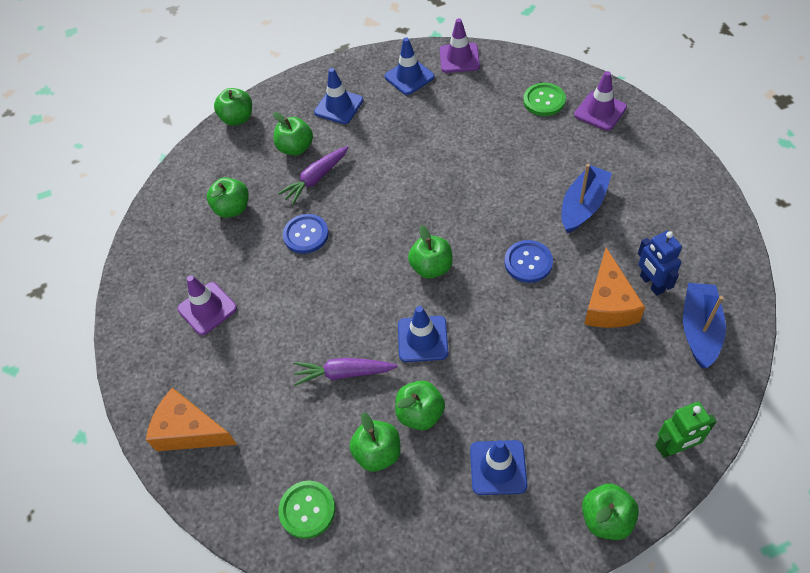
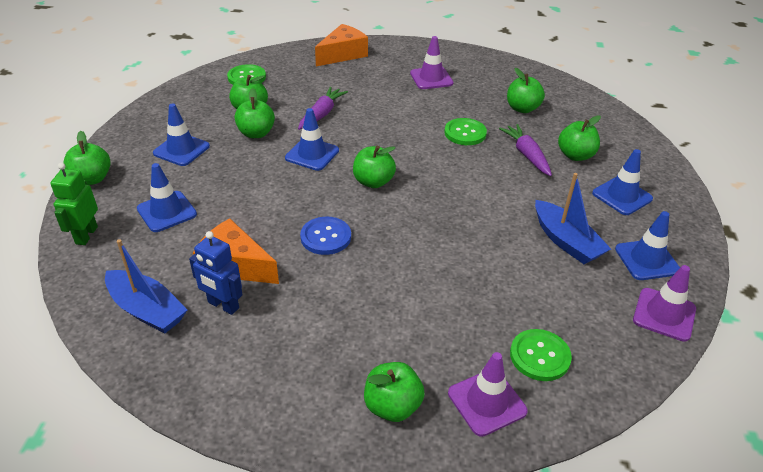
camera: 110 degrees right, 15 degrees down
green apple [214,88,252,126] -> green apple moved to [364,362,425,422]
blue button [283,214,329,254] -> green button [444,118,487,145]
blue boat [561,164,612,233] -> blue boat moved to [535,173,611,264]
blue robot [638,231,682,296] -> blue robot turned 150 degrees counterclockwise [189,231,243,315]
none -> blue traffic cone [137,163,197,232]

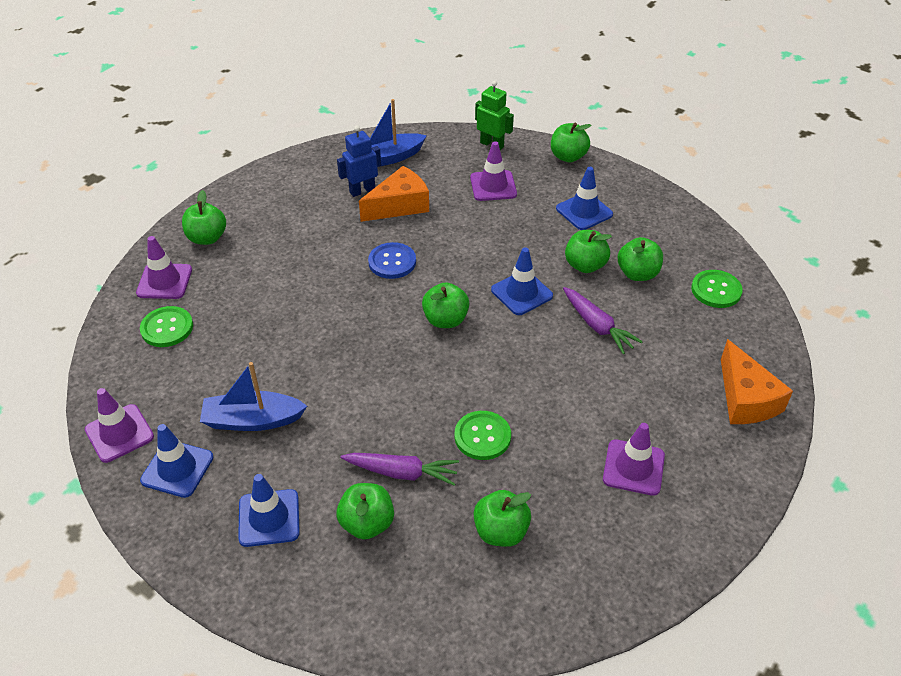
camera: 120 degrees right, 5 degrees up
blue traffic cone [137,163,197,232] -> purple traffic cone [470,141,517,201]

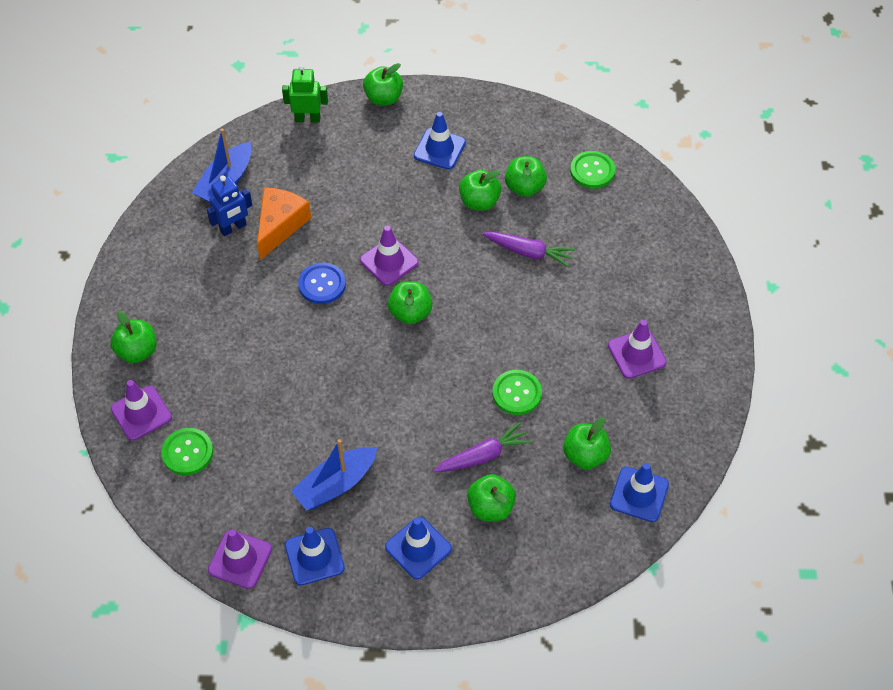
camera: 35 degrees left, 10 degrees up
blue robot [337,125,381,197] -> blue robot turned 150 degrees counterclockwise [206,175,252,236]
purple traffic cone [470,141,517,201] -> purple traffic cone moved to [360,226,419,286]
blue traffic cone [491,247,553,315] -> blue traffic cone moved to [610,463,669,522]
orange cheese [721,339,793,424] -> none

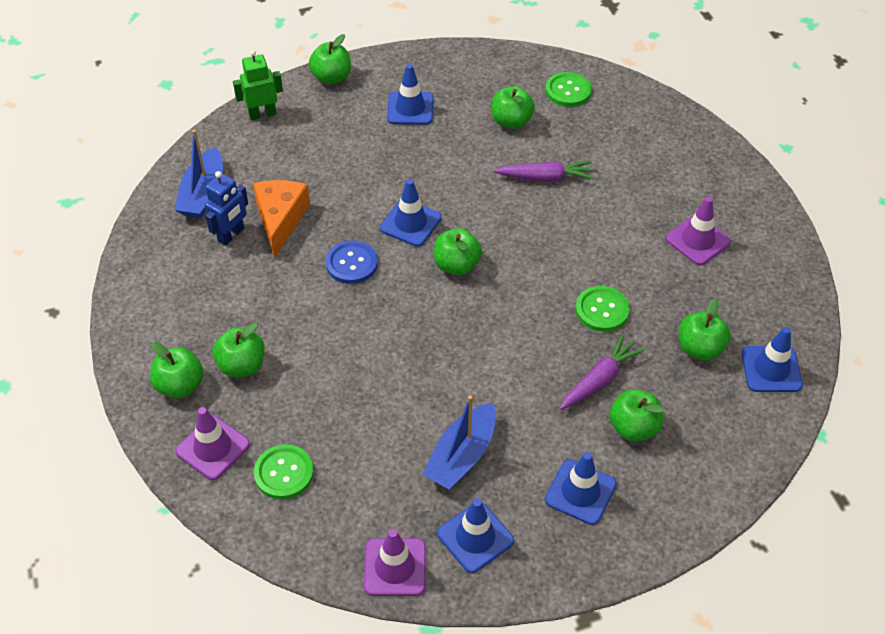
camera: 20 degrees left, 5 degrees down
purple traffic cone [360,226,419,286] -> blue traffic cone [380,179,442,247]
green apple [459,170,501,211] -> green apple moved to [213,322,265,378]

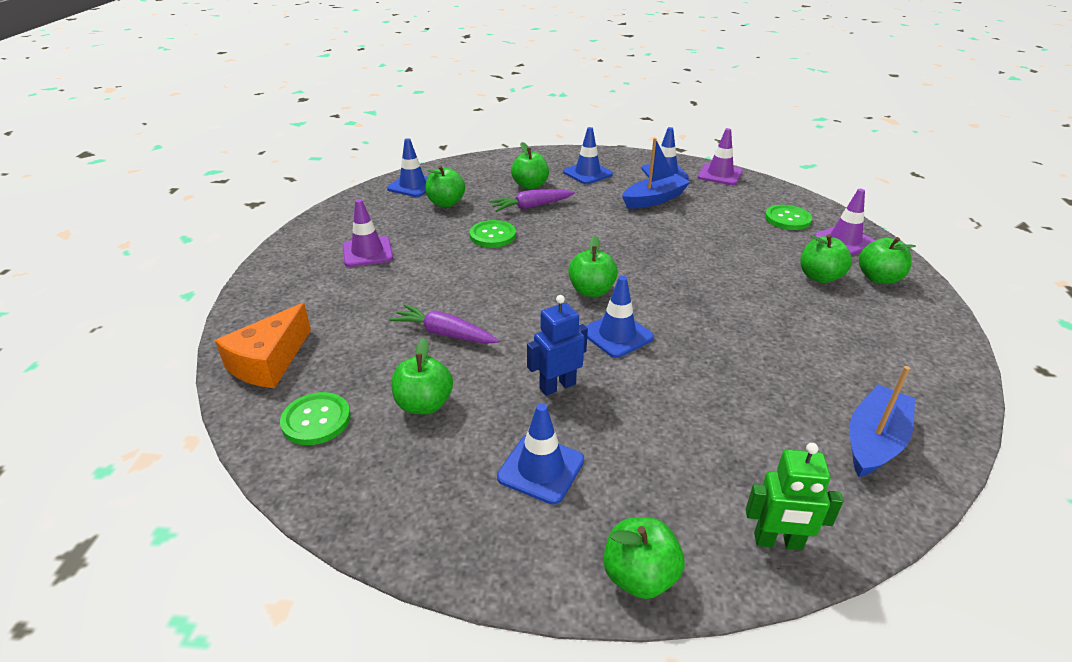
camera: 155 degrees left, 15 degrees down
blue robot [205,171,248,246] -> blue robot moved to [527,295,588,396]
orange cheese [253,180,310,258] -> orange cheese moved to [215,303,311,388]
blue button [326,240,378,284] -> none

